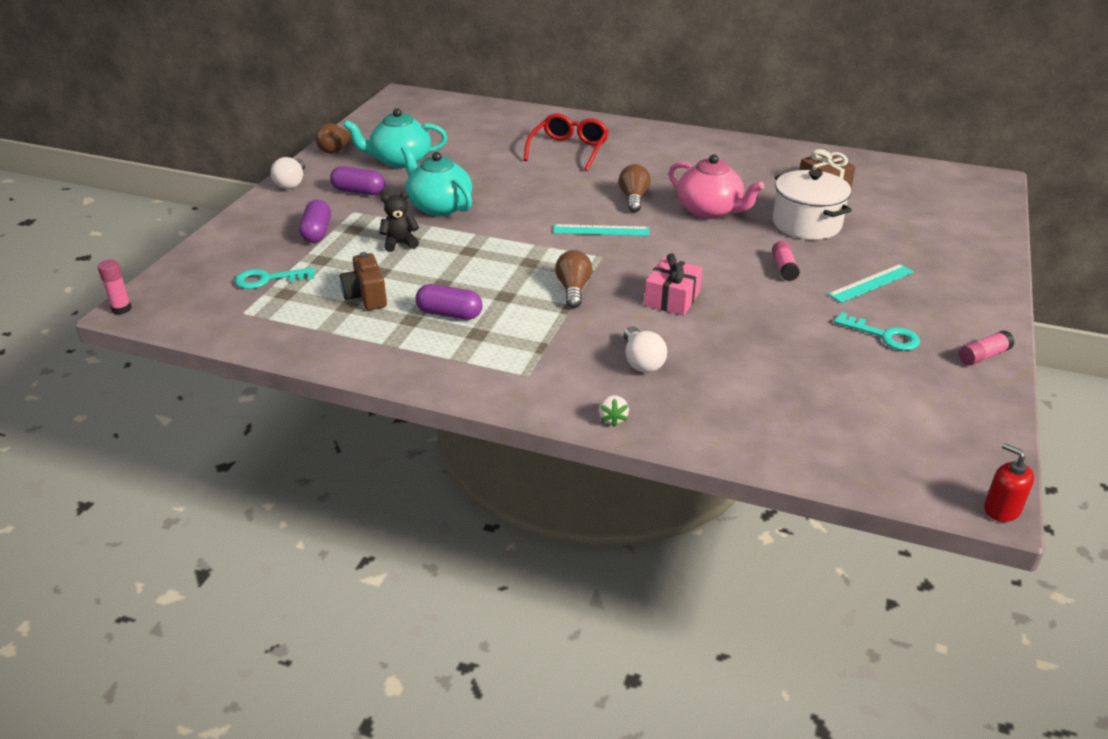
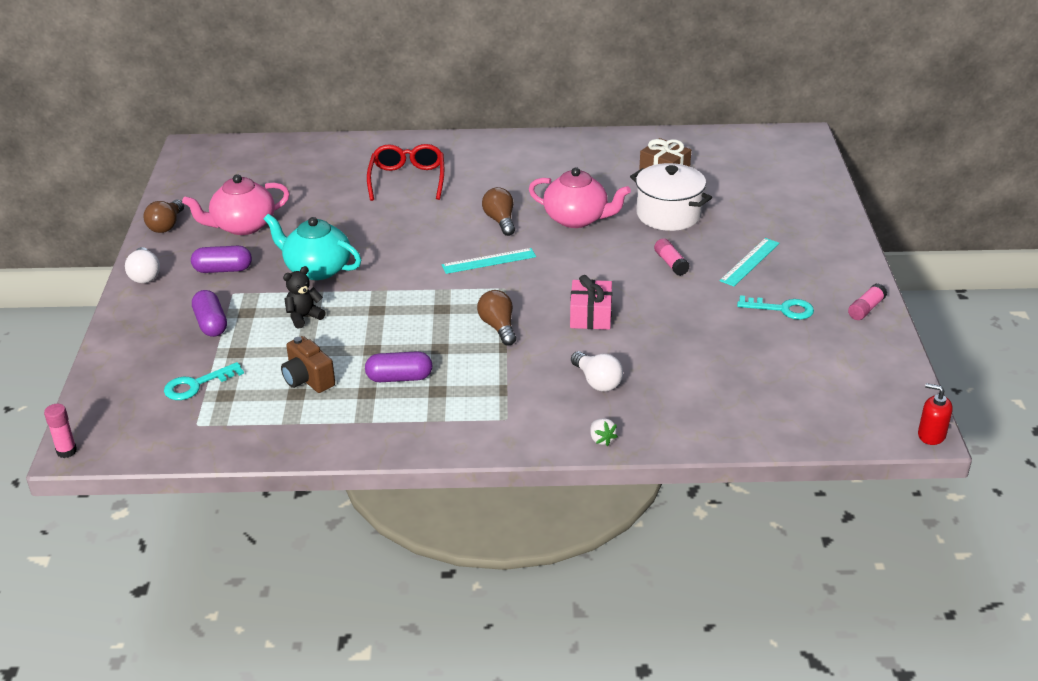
camera: 20 degrees left, 0 degrees up
turquoise teapot [343,108,447,168] -> pink teapot [182,174,289,235]

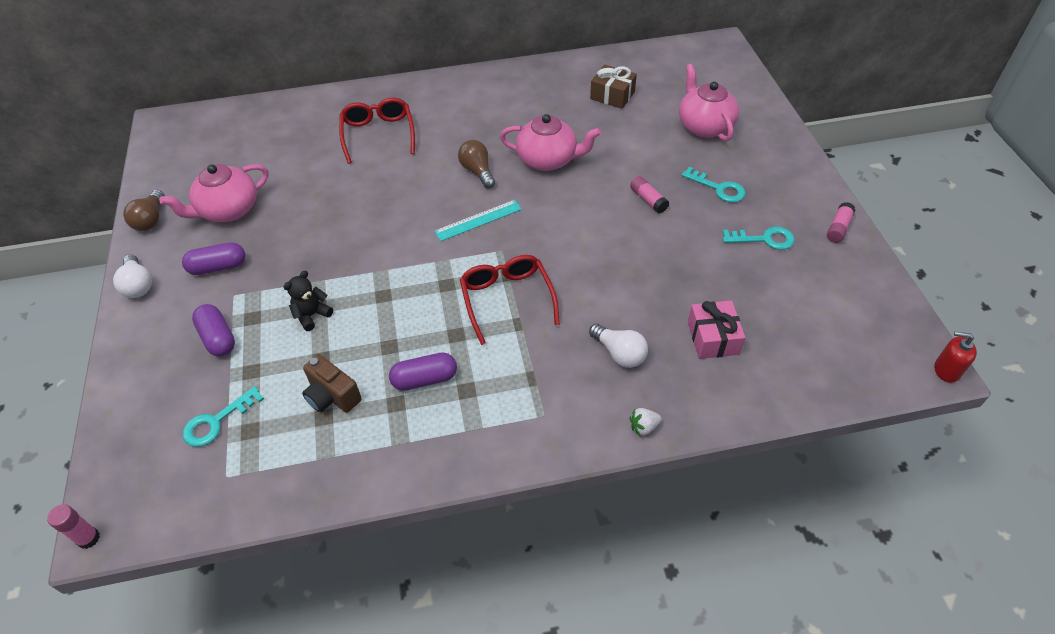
camera: 10 degrees left, 15 degrees up
turquoise teapot [264,214,361,280] -> none
brown light bulb [477,290,516,346] -> red glasses [460,255,560,345]
pink gift [570,275,612,330] -> pink gift moved to [688,300,745,359]
white strawberry [590,418,618,446] -> white strawberry turned 105 degrees clockwise [630,408,662,436]
white pot [630,163,712,231] -> none
turquoise ruler [720,238,780,286] -> turquoise key [682,167,746,203]
none -> pink teapot [679,64,739,141]

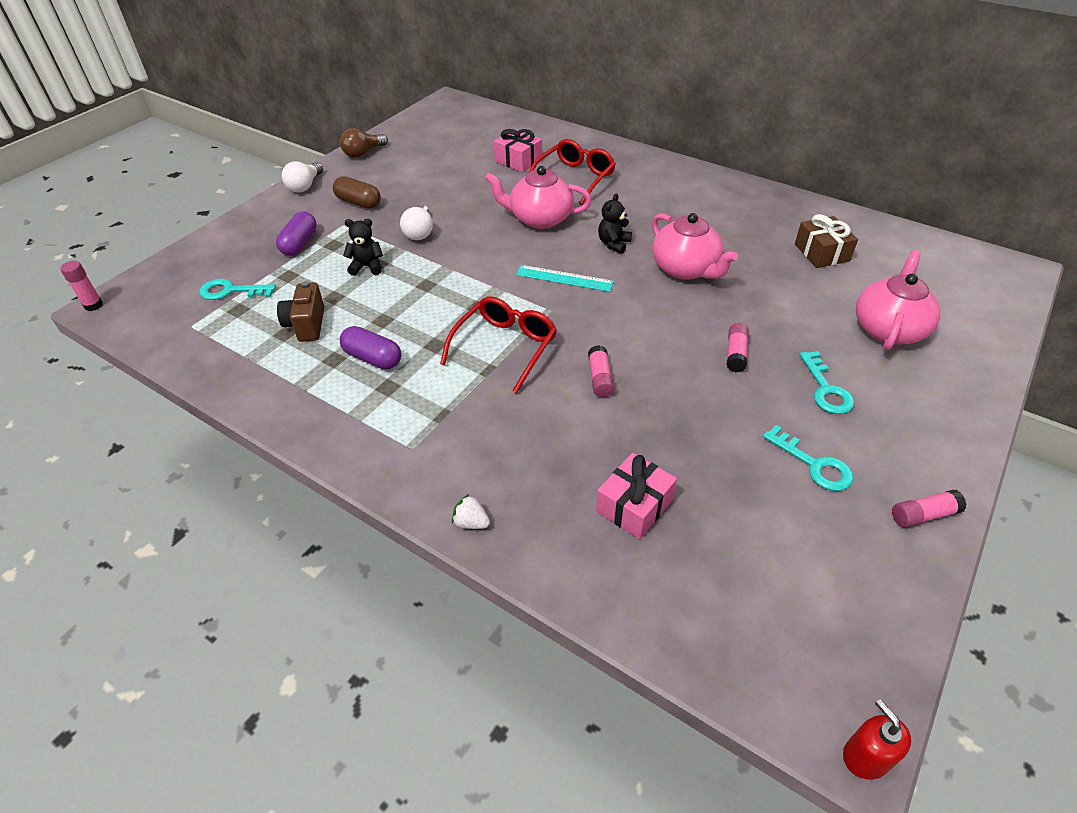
camera: 45 degrees right, 5 degrees down
pink teapot [160,164,269,222] -> pink teapot moved to [485,166,592,229]
purple capsule [182,242,245,275] -> brown capsule [333,176,381,209]
brown light bulb [458,140,495,188] -> black teddy bear [598,193,632,254]
white light bulb [589,324,648,368] -> white light bulb moved to [400,205,433,240]
none -> pink gift [494,129,542,172]
none -> pink glue stick [588,345,614,398]

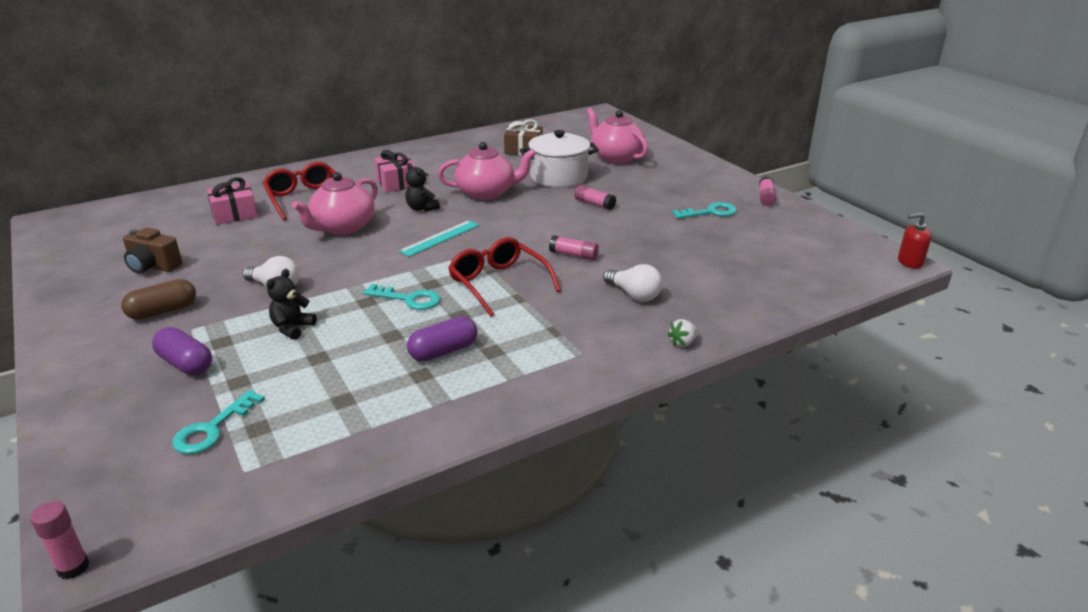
camera: 65 degrees left, 15 degrees down
brown camera [277,281,325,342] -> brown camera moved to [123,227,182,274]
white light bulb [282,161,323,192] -> white light bulb moved to [603,264,662,302]
brown light bulb [340,128,388,158] -> none
pink gift [596,453,677,539] -> pink gift moved to [374,150,416,192]
turquoise key [799,351,855,414] -> turquoise key moved to [363,284,440,310]
none -> white pot [520,130,599,187]

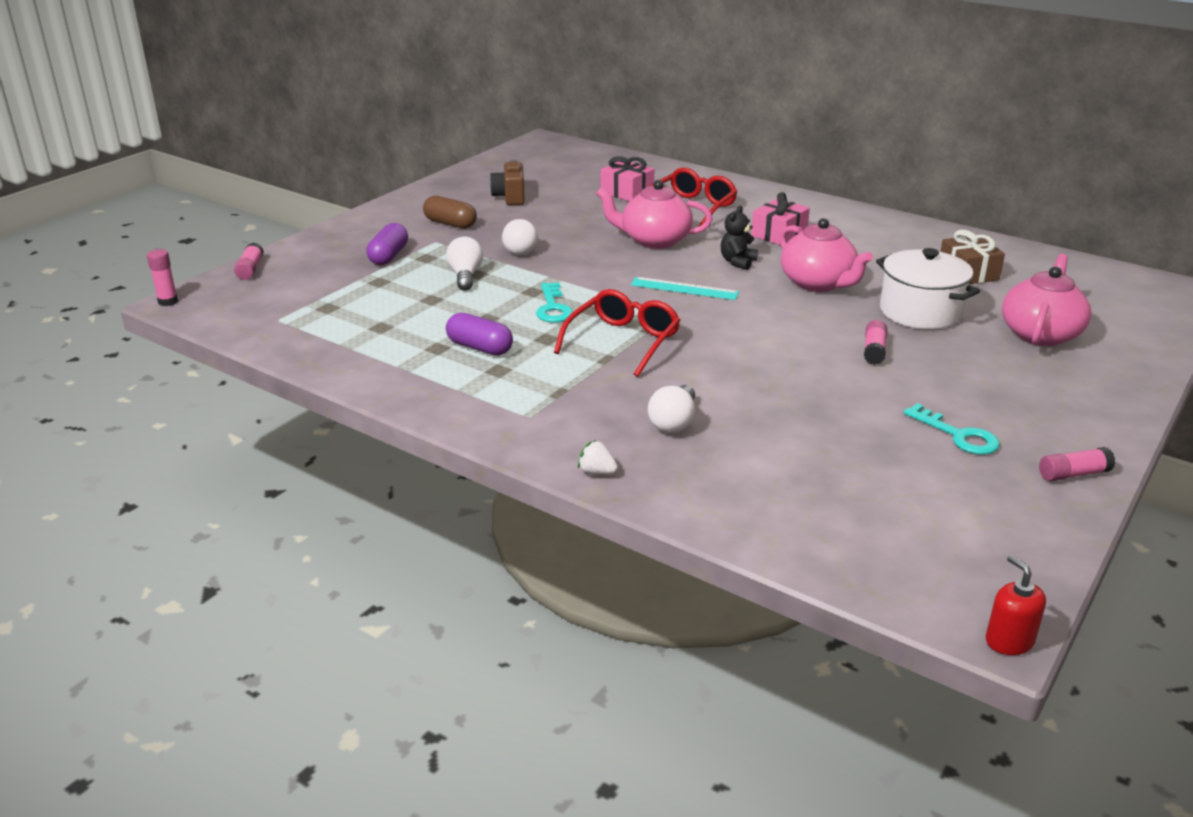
camera: 65 degrees right, 0 degrees up
turquoise key [172,390,265,454] -> none
black teddy bear [266,269,317,340] -> white light bulb [446,237,483,291]
pink glue stick [549,235,599,260] -> pink glue stick moved to [234,242,264,280]

